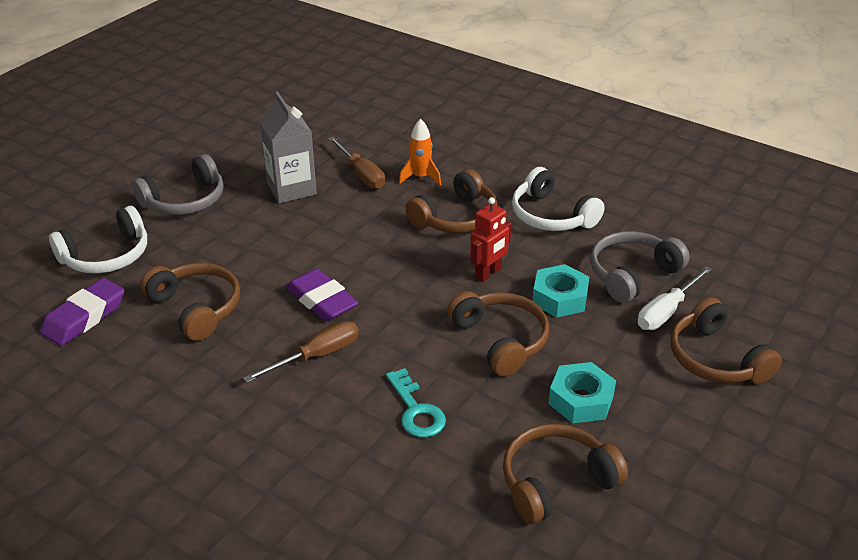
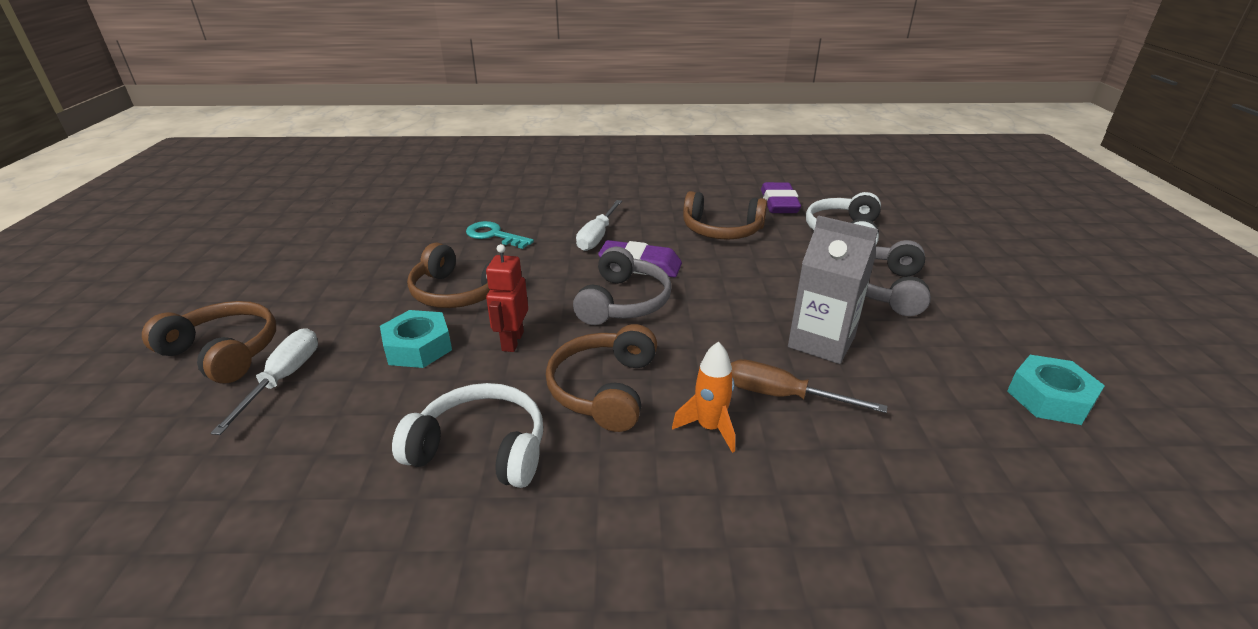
camera: 145 degrees right, 5 degrees down
brown screwdriver [243,321,359,383] -> white screwdriver [576,200,622,251]
brown headphones [503,424,628,524] -> none
turquoise nut [548,362,616,423] -> turquoise nut moved to [1007,355,1105,425]
grey headphones [590,231,690,303] -> grey headphones moved to [573,247,672,325]

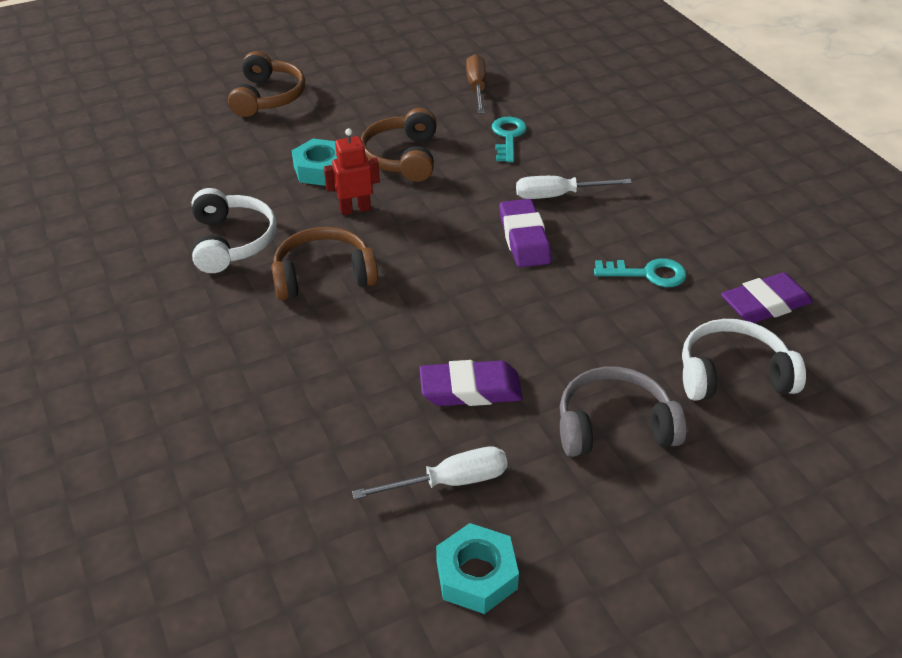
camera: 65 degrees right, 10 degrees up
white screwdriver [211,328,318,435] -> white screwdriver moved to [352,446,508,500]
grey headphones [573,247,672,325] -> none
orange rocket [672,341,735,453] -> none
brown headphones [683,191,767,240] -> turquoise key [594,258,686,287]
brown screwdriver [731,359,887,413] -> brown screwdriver moved to [466,54,486,113]
grey carton [788,215,878,364] -> purple eraser [420,360,523,406]

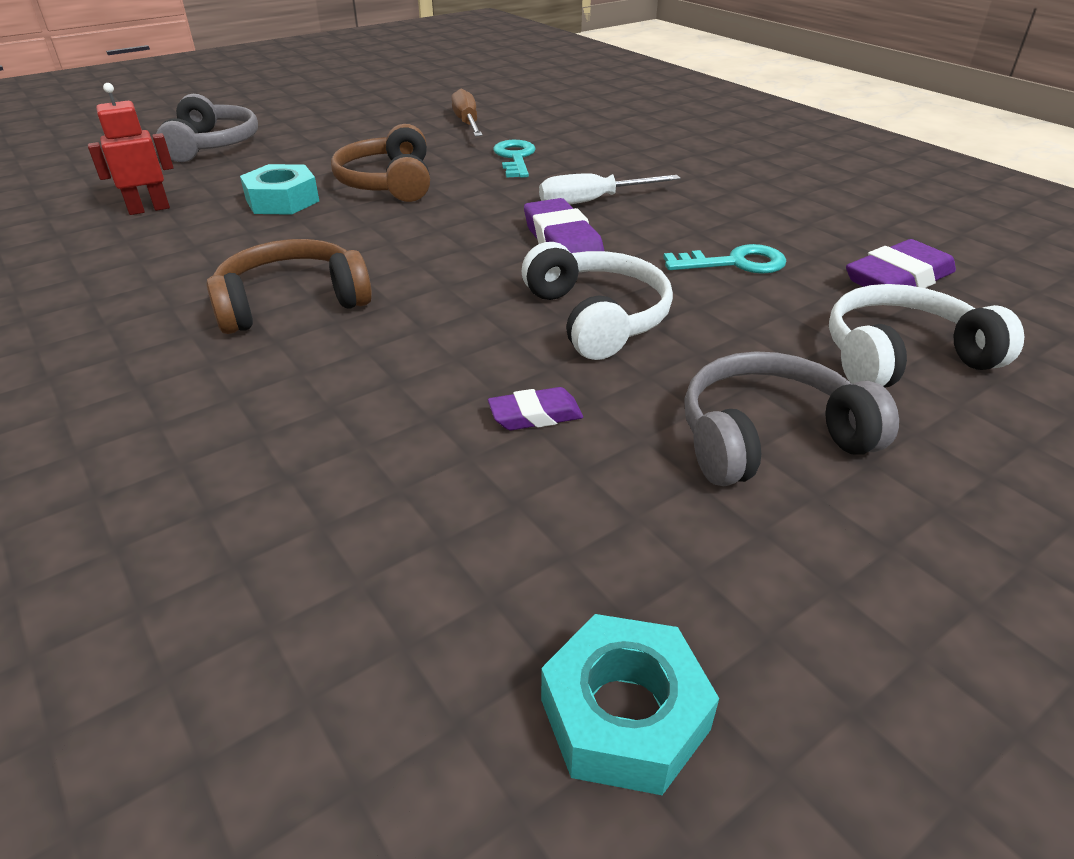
camera: 10 degrees left, 5 degrees down
white headphones [192,188,277,273] -> white headphones moved to [522,242,673,360]
brown headphones [228,51,305,117] -> grey headphones [156,94,258,162]
red robot [324,128,380,215] -> red robot moved to [88,83,174,215]
white screwdriver [352,446,508,500] -> none
purple eraser [420,360,523,406] -> purple eraser [488,387,583,430], size x0.58

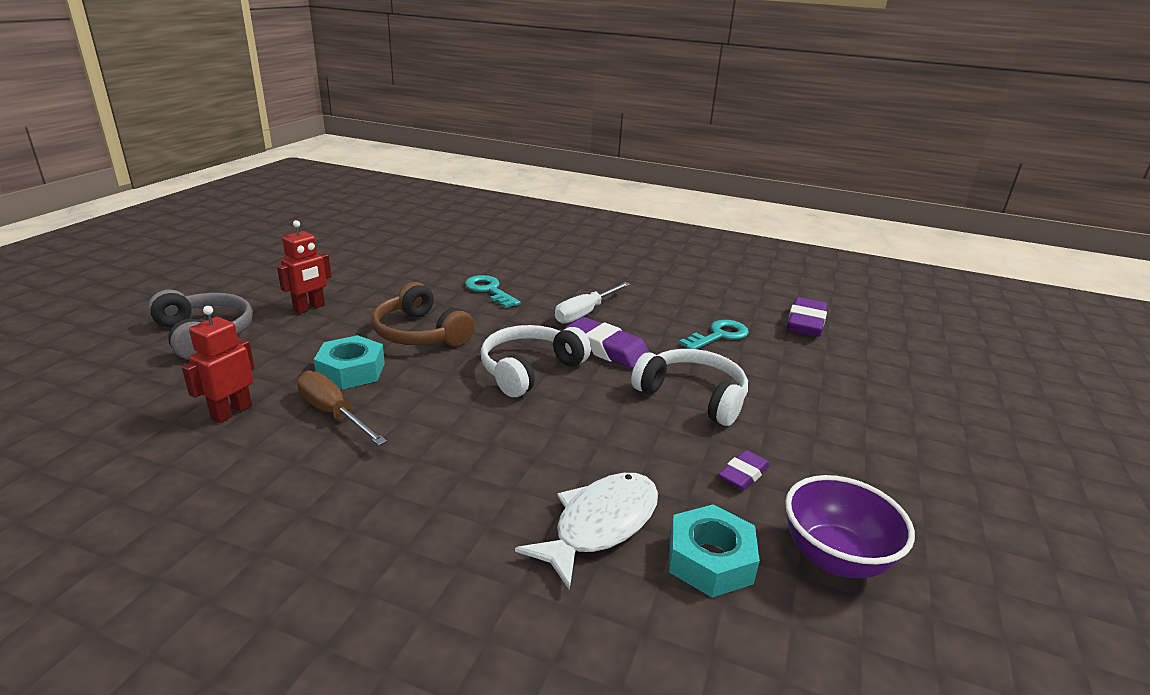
camera: 35 degrees left, 10 degrees down
brown headphones [206,239,372,334] -> none
brown screwdriver [451,89,483,136] -> brown screwdriver moved to [297,371,387,446]
turquoise nut [541,614,719,795] -> turquoise nut moved to [669,504,760,598]
grey headphones [684,351,899,486] -> none
white headphones [829,284,1024,387] -> white headphones moved to [480,325,591,397]
none -> red robot [277,220,332,314]
none -> white fish [515,473,658,590]
none -> purple bowl [785,475,915,578]

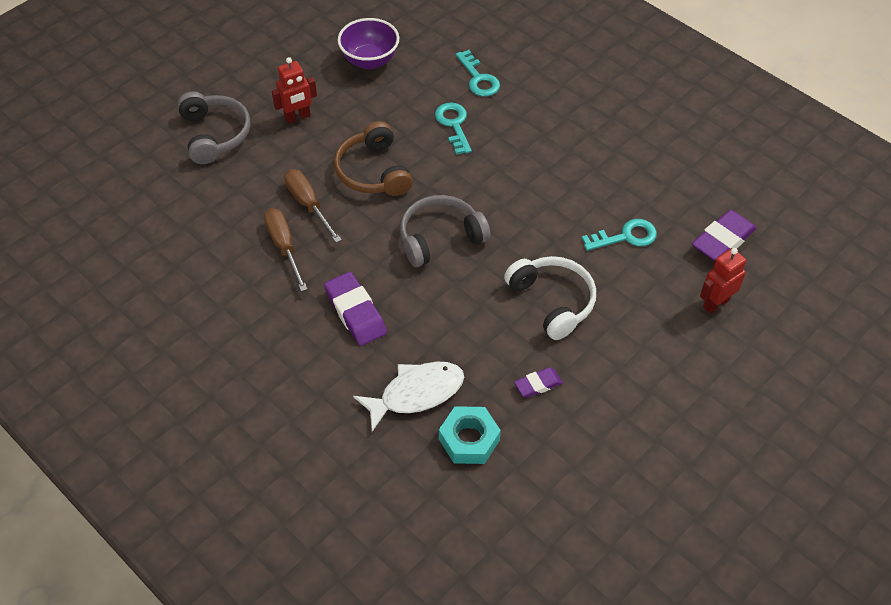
camera: 25 degrees right, 25 degrees up
red robot [182,306,255,423] -> red robot moved to [700,248,746,314]
turquoise nut [314,335,385,390] -> brown screwdriver [284,169,342,243]
white headphones [480,325,591,397] -> grey headphones [400,195,491,267]
white screwdriver [555,282,630,324] -> none
purple eraser [565,317,650,369] -> purple eraser moved to [324,272,387,346]
purple bowl [785,475,915,578] -> purple bowl moved to [338,18,399,69]
none -> turquoise key [456,50,500,96]

